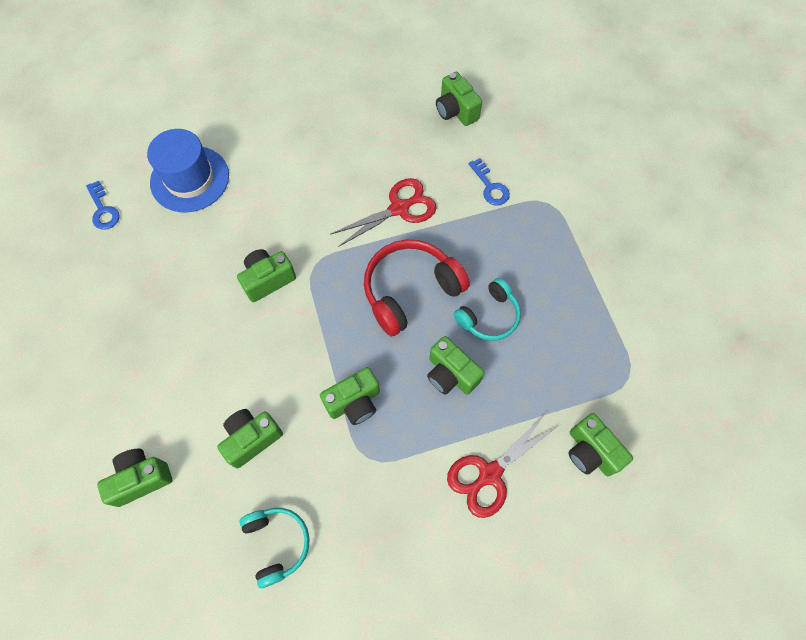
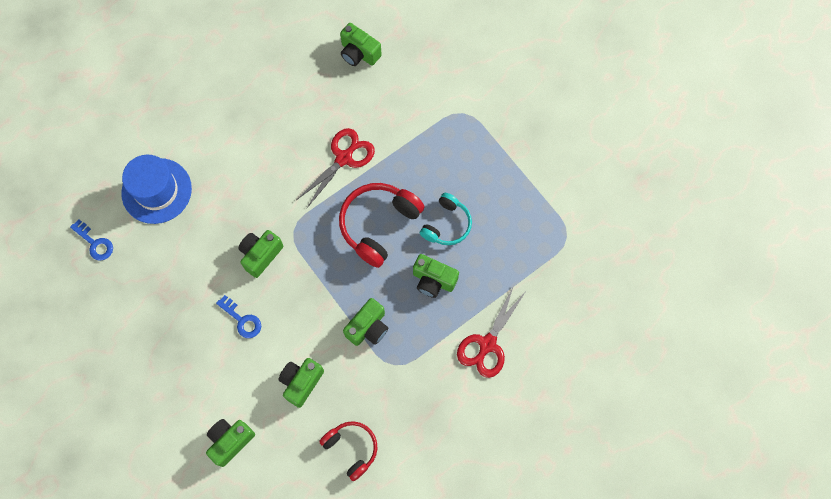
camera: 20 degrees left, 5 degrees up
turquoise headphones [239,508,310,588] -> red headphones [319,421,377,481]
blue key [469,158,510,206] -> blue key moved to [216,295,261,338]
green camera [568,413,633,476] -> none

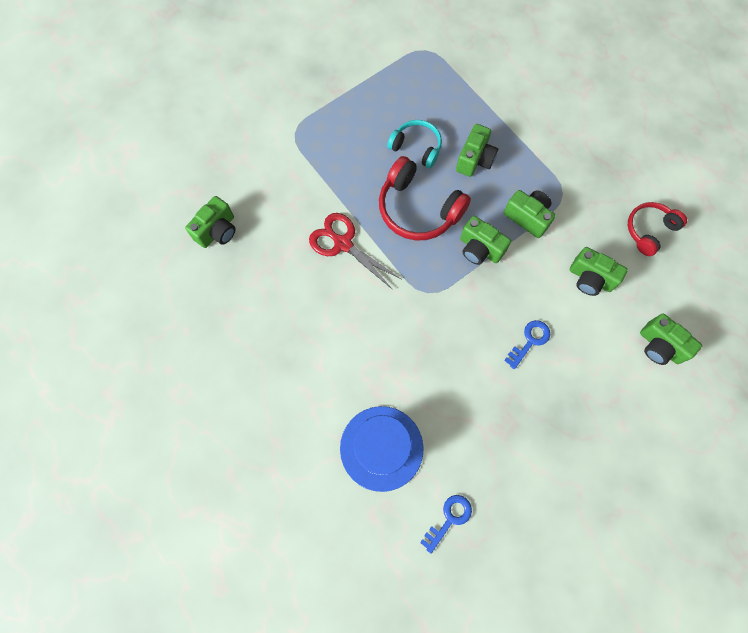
camera: 90 degrees left, 0 degrees up
green camera [238,230,283,278] -> green camera moved to [460,216,511,265]
red scissors [457,285,527,378] -> none

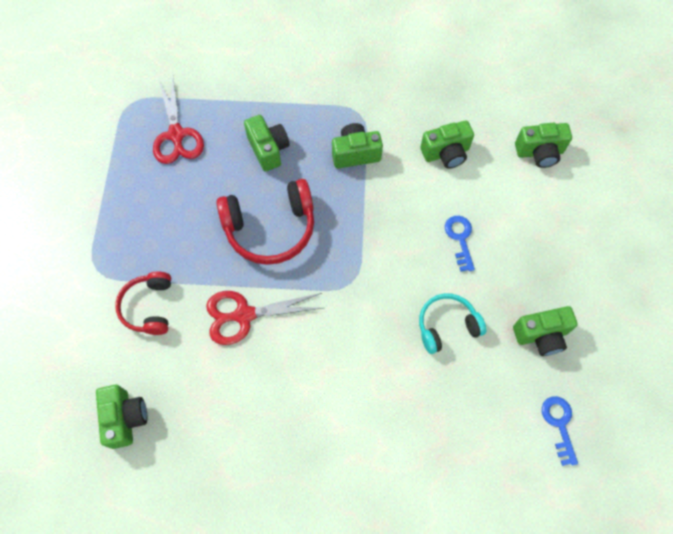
camera: 50 degrees left, 5 degrees down
blue hat [340,406,423,492] -> none
turquoise headphones [387,120,442,168] -> turquoise headphones moved to [419,293,486,354]
green camera [460,216,511,265] -> green camera moved to [513,306,578,356]
red headphones [628,202,687,256] -> red headphones moved to [115,271,171,335]
none -> red scissors [153,78,204,164]

